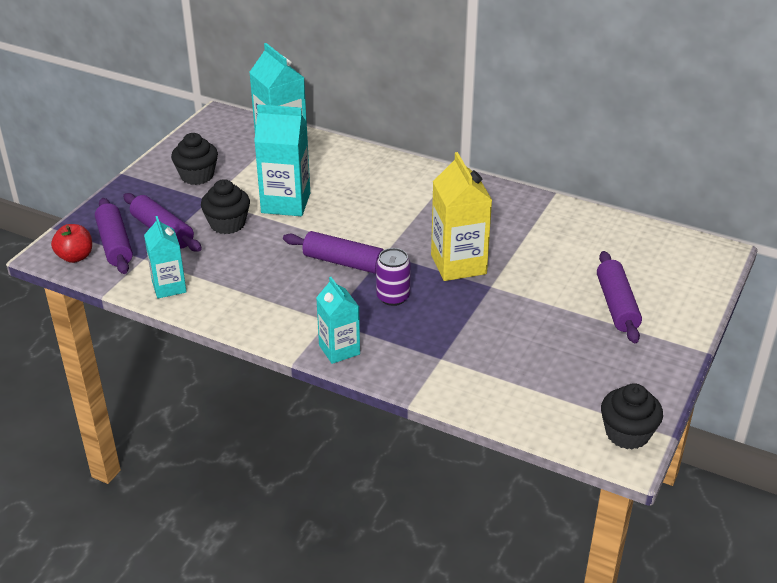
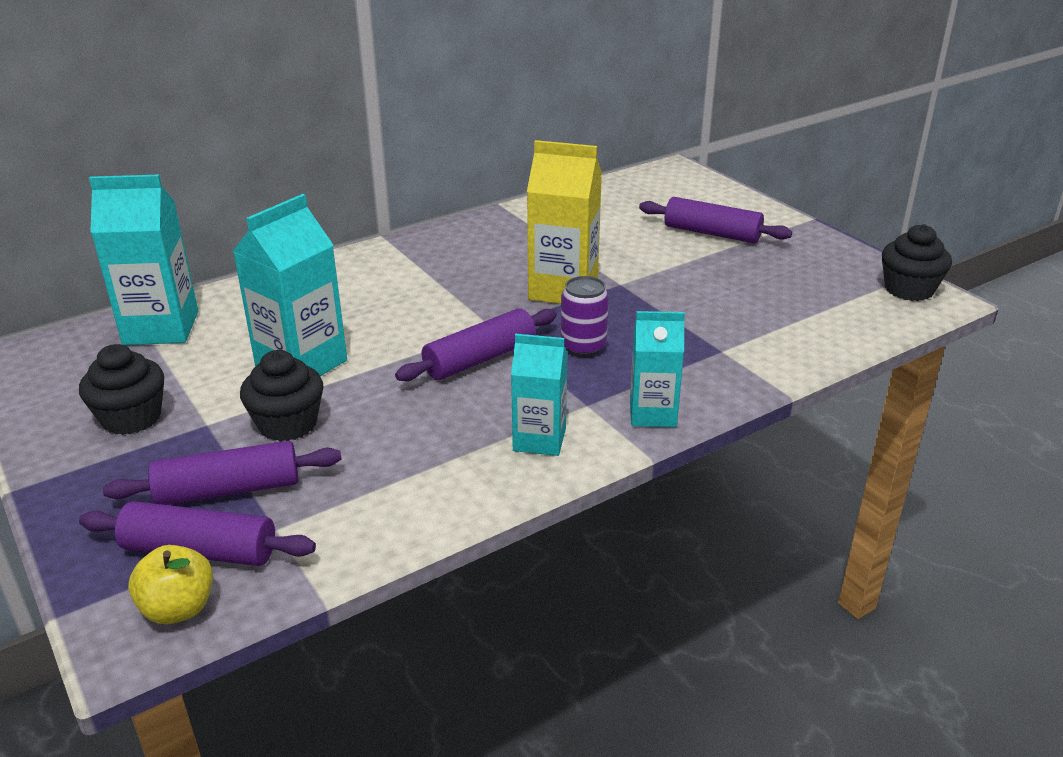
camera: 60 degrees left, 5 degrees down
red apple [51,224,92,263] -> yellow apple [128,545,213,624]
turquoise carton [144,216,187,299] -> turquoise carton moved to [511,334,567,456]

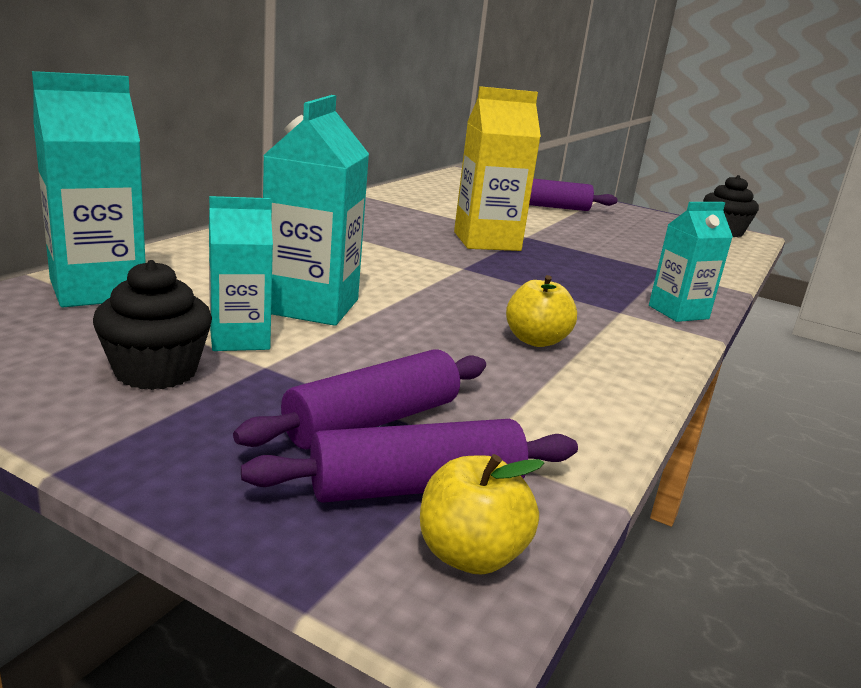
camera: 30 degrees left, 10 degrees down
black cupcake [240,350,323,442] -> none
purple rolling pin [395,308,557,381] -> none
turquoise carton [511,334,567,456] -> turquoise carton moved to [209,196,273,351]
purple can [561,276,609,357] -> none
none -> yellow apple [506,275,577,347]

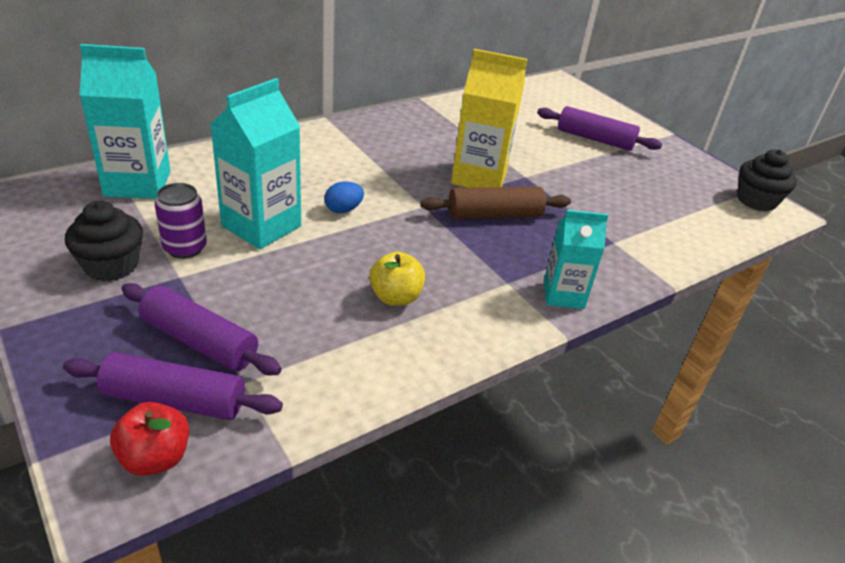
camera: 25 degrees right, 15 degrees up
turquoise carton [209,196,273,351] -> purple can [155,183,207,259]
purple rolling pin [233,349,486,450] -> purple rolling pin turned 45 degrees clockwise [121,283,282,375]
yellow apple [420,454,544,574] -> red apple [110,402,189,476]
none -> blue egg [324,181,364,213]
none -> brown rolling pin [421,187,571,219]

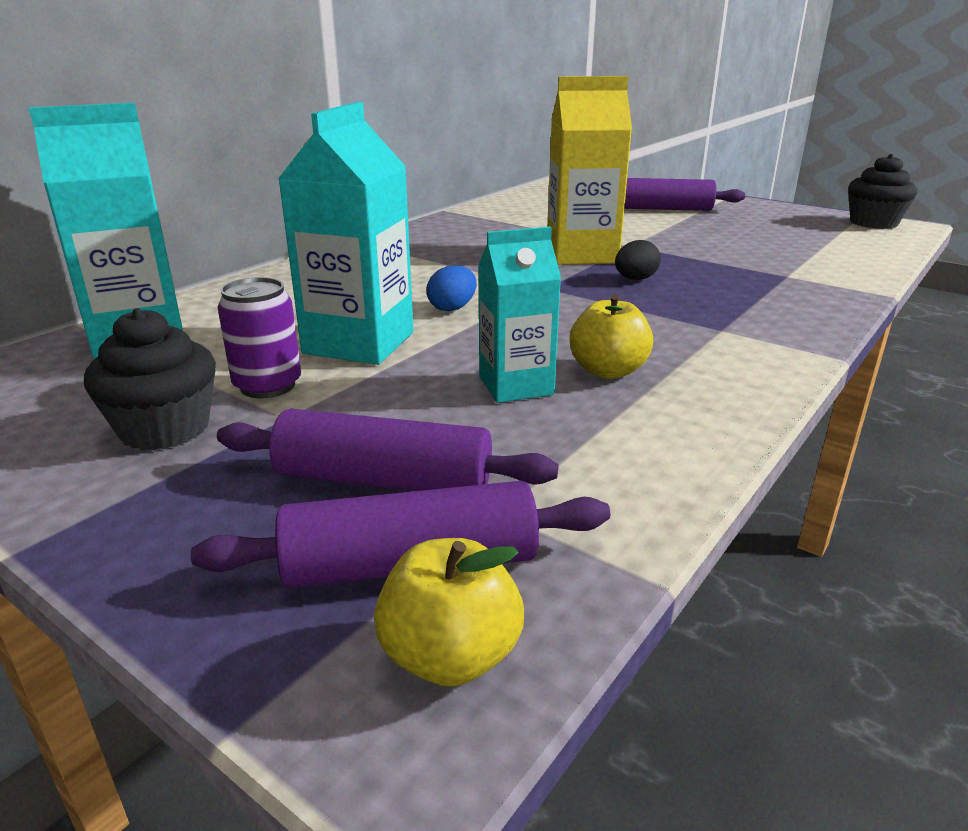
camera: 15 degrees left, 10 degrees down
red apple [110,402,189,476] -> yellow apple [374,538,524,687]
brown rolling pin [421,187,571,219] -> black egg [615,240,661,280]
turquoise carton [544,210,609,309] -> turquoise carton moved to [478,227,561,403]

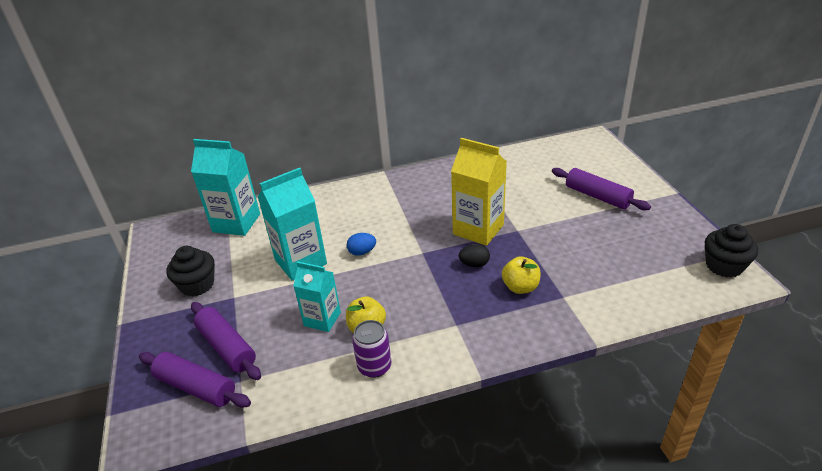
camera: 40 degrees right, 10 degrees up
purple can [217,277,301,398] -> purple can moved to [352,320,391,378]
yellow apple [374,538,524,687] -> yellow apple moved to [502,256,541,294]

